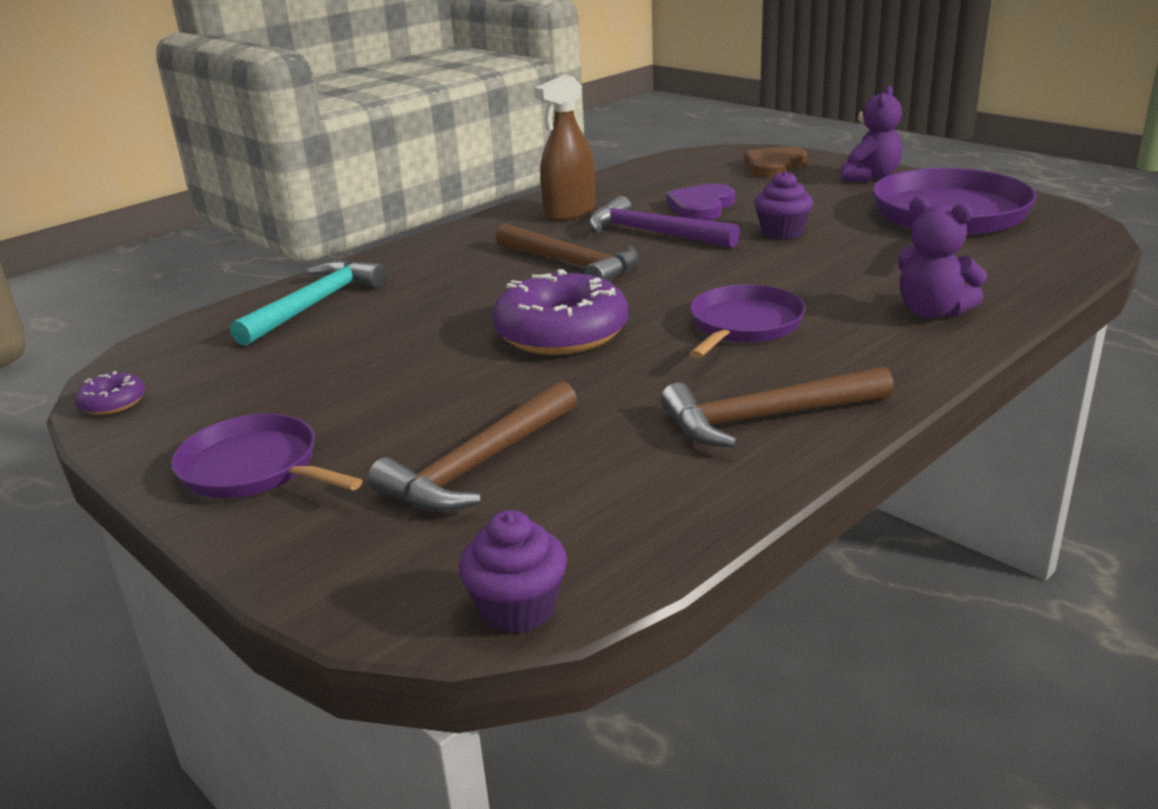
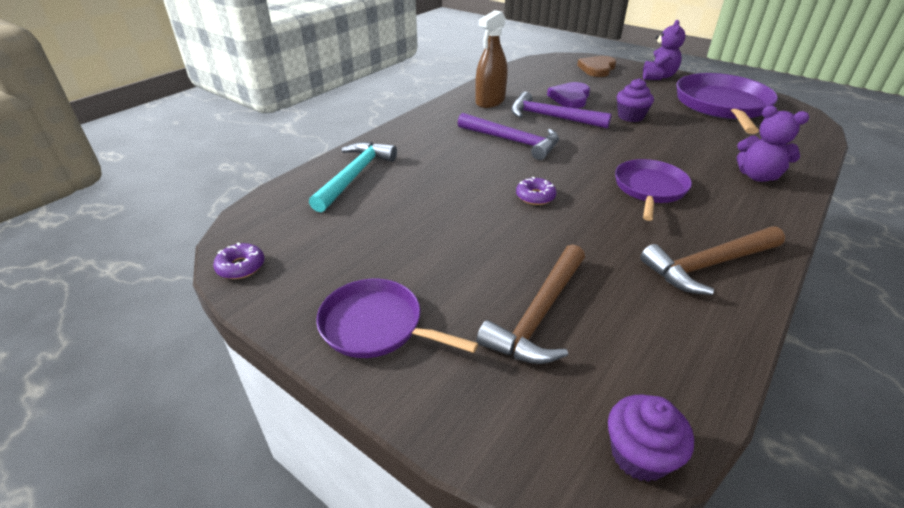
camera: 10 degrees left, 10 degrees up
purple donut [492,269,628,355] -> purple donut [516,177,557,205], size x0.45
brown hammer [496,224,639,281] -> purple hammer [458,113,559,160]

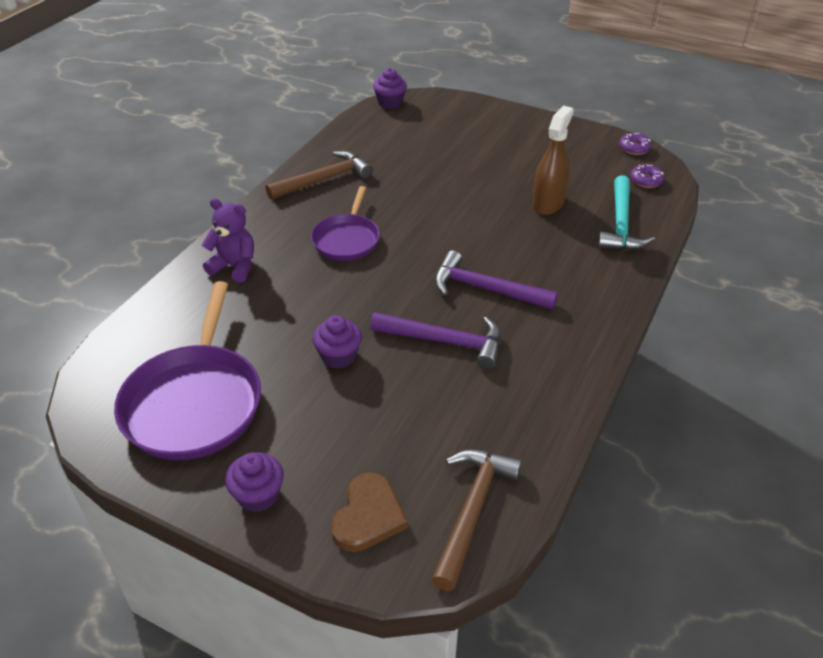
camera: 170 degrees right, 5 degrees up
purple pan [316,279,478,358] -> none
brown spray bottle [475,10,507,108] -> brown spray bottle moved to [533,106,574,215]
brown hammer [476,244,585,364] -> brown hammer moved to [431,449,522,591]
purple donut [516,177,557,205] -> purple donut moved to [630,164,664,188]
purple heart [547,82,590,108] -> none
purple teddy bear [643,20,686,80] -> purple cupcake [225,453,284,512]

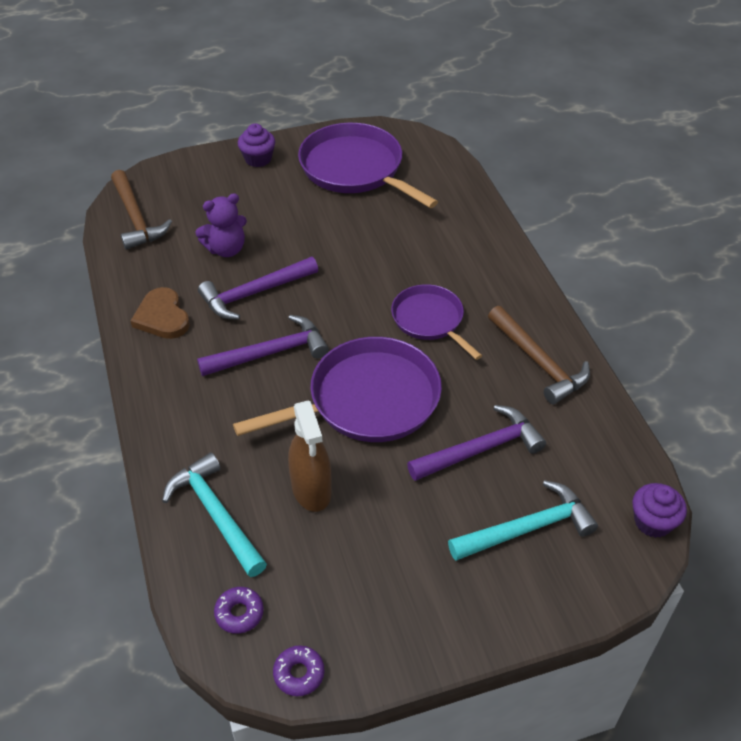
camera: 135 degrees right, 5 degrees up
purple teddy bear [202,198,254,283] -> purple teddy bear moved to [195,193,247,257]
brown hammer [266,151,373,200] -> brown hammer turned 45 degrees counterclockwise [488,306,590,404]
purple cupcake [313,315,362,369] -> none
brown heart [331,473,408,552] -> brown heart moved to [131,287,190,339]
none -> purple pan [233,337,442,442]
none -> purple hammer [407,405,546,481]
none -> turquoise hammer [448,480,598,561]

